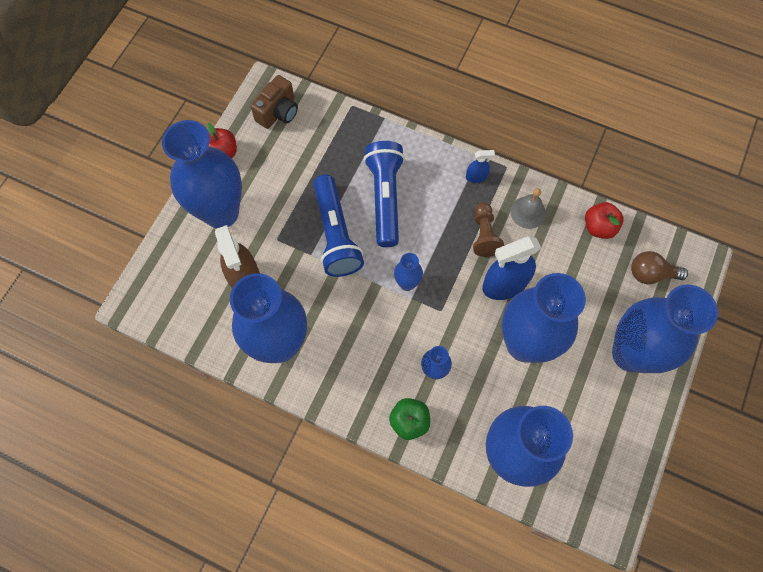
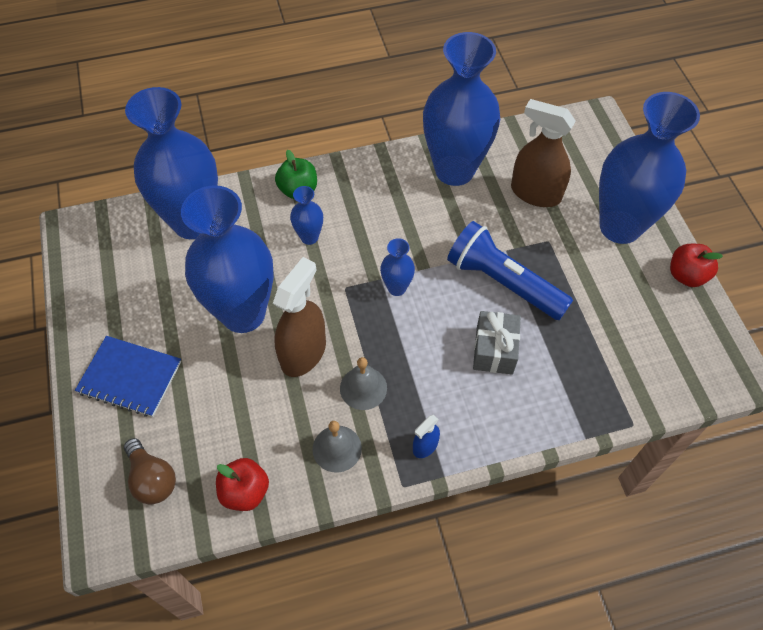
camera: 140 degrees right, 10 degrees down
brown camera [250,75,298,129] -> none
blue flashlight [364,141,405,247] -> grey gift [473,311,521,375]
brown pawn [473,203,504,257] -> grey bell [340,357,387,410]
blue spray bottle [482,236,541,300] -> brown spray bottle [273,257,326,377]
blue vase [612,285,718,373] -> blue notebook [75,336,181,417]
brown light bulb [631,251,688,284] -> brown light bulb turned 90 degrees clockwise [124,438,176,504]

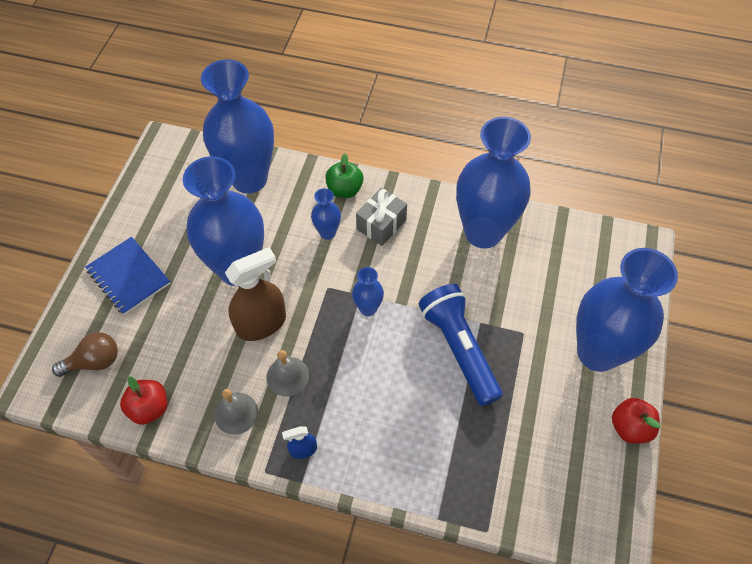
camera: 30 degrees right, 0 degrees up
brown light bulb [124,438,176,504] -> brown light bulb turned 105 degrees counterclockwise [52,332,118,377]
grey gift [473,311,521,375] -> grey gift moved to [356,188,407,246]
brown spray bottle [511,99,576,207] -> none

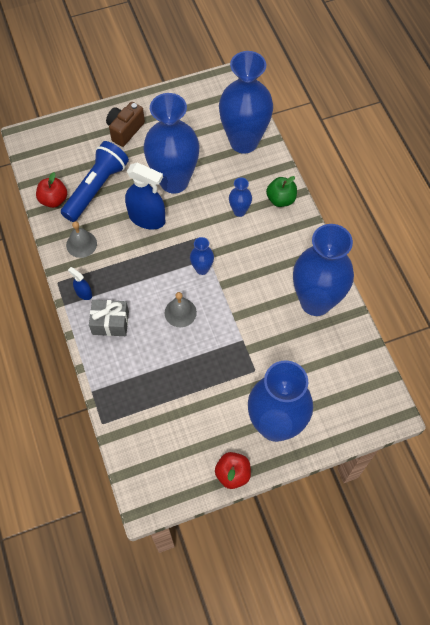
camera: 55 degrees right, 5 degrees up
brown light bulb [52,332,118,377] -> none
blue notebook [85,237,171,315] -> brown camera [106,102,145,147]
brown spray bottle [225,247,286,341] -> blue spray bottle [125,162,165,230]
grey bell [266,350,309,396] -> grey bell moved to [165,292,197,327]
grey gift [356,188,407,246] -> grey gift moved to [89,300,129,336]
blue flashlight [419,284,502,406] -> blue flashlight moved to [61,141,129,222]

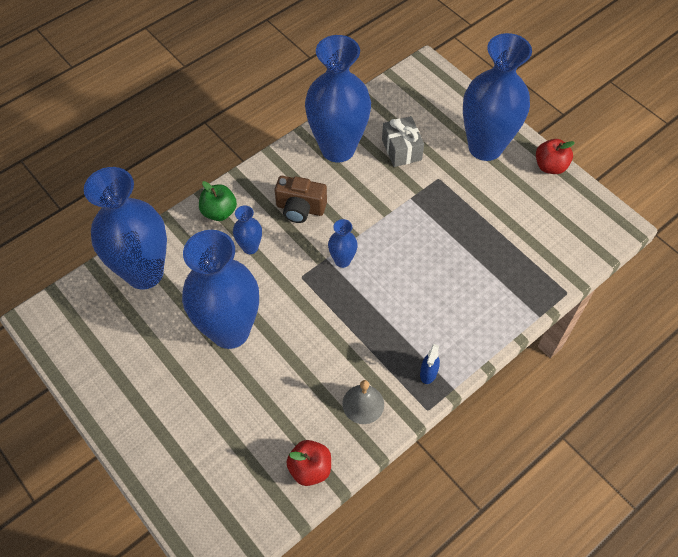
camera: 110 degrees left, 5 degrees down
blue flashlight [61,141,129,222] -> none
grey gift [89,300,129,336] -> grey gift moved to [382,116,424,167]
brown camera [106,102,145,147] -> brown camera moved to [275,176,327,223]
blue spray bottle [125,162,165,230] -> none
grey bell [165,292,197,327] -> none

